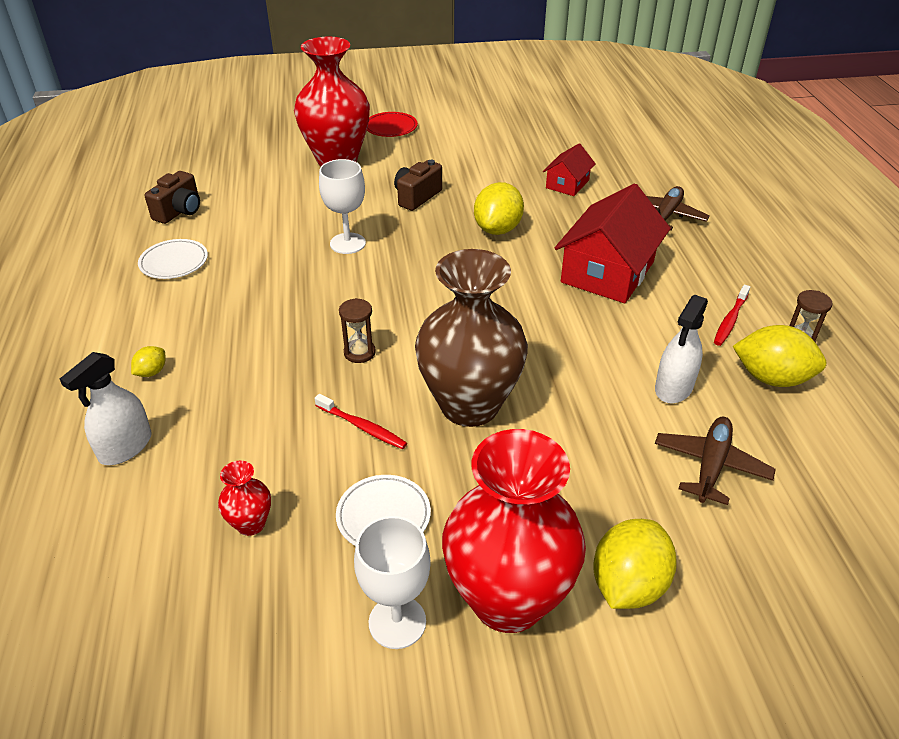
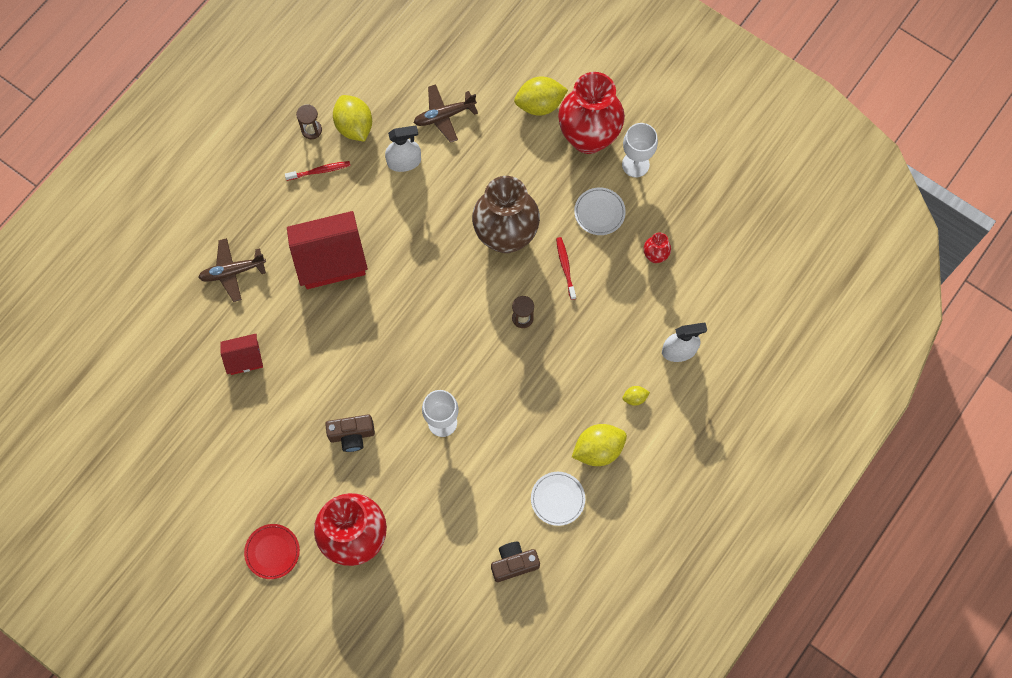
camera: 135 degrees left, 30 degrees up
yellow lemon [474,182,524,235] -> yellow lemon moved to [572,424,627,466]

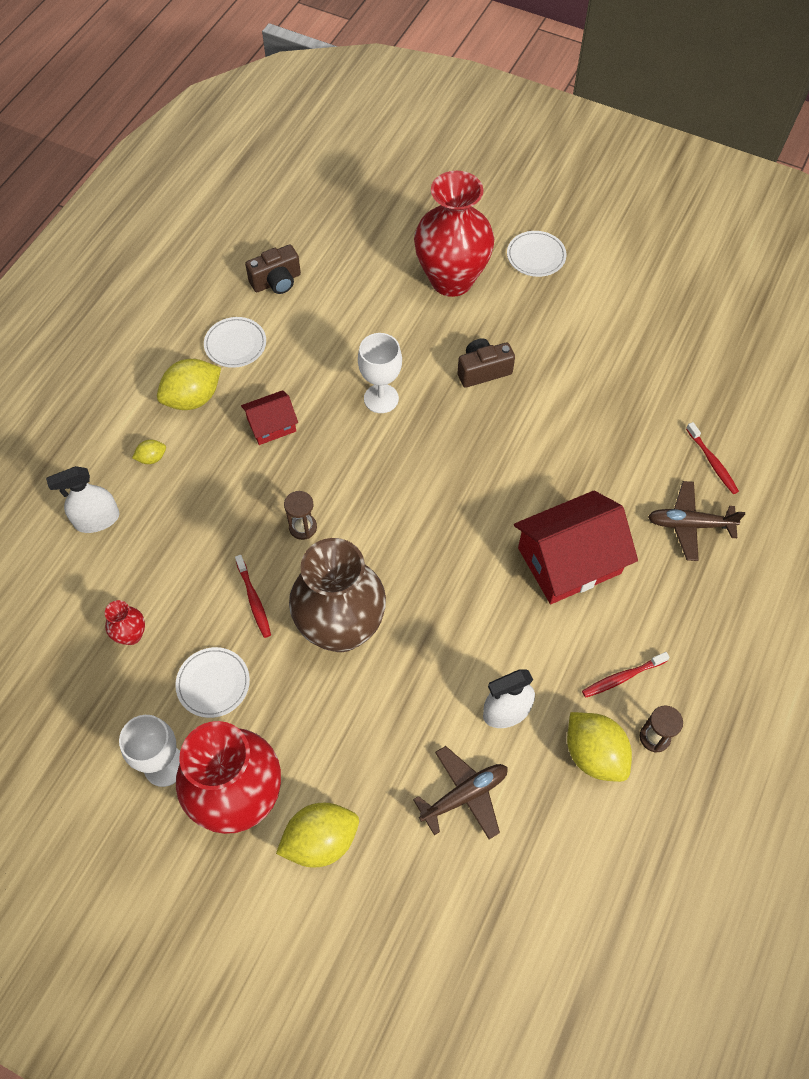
camera: 170 degrees right, 10 degrees down
brown plane [198,238,266,302] -> brown plane turned 150 degrees counterclockwise [648,481,745,561]
red house [220,334,263,375] -> red house moved to [241,390,298,445]
red plate [244,524,300,579] -> white plate [507,231,567,277]
none -> red toothbrush [686,422,739,494]

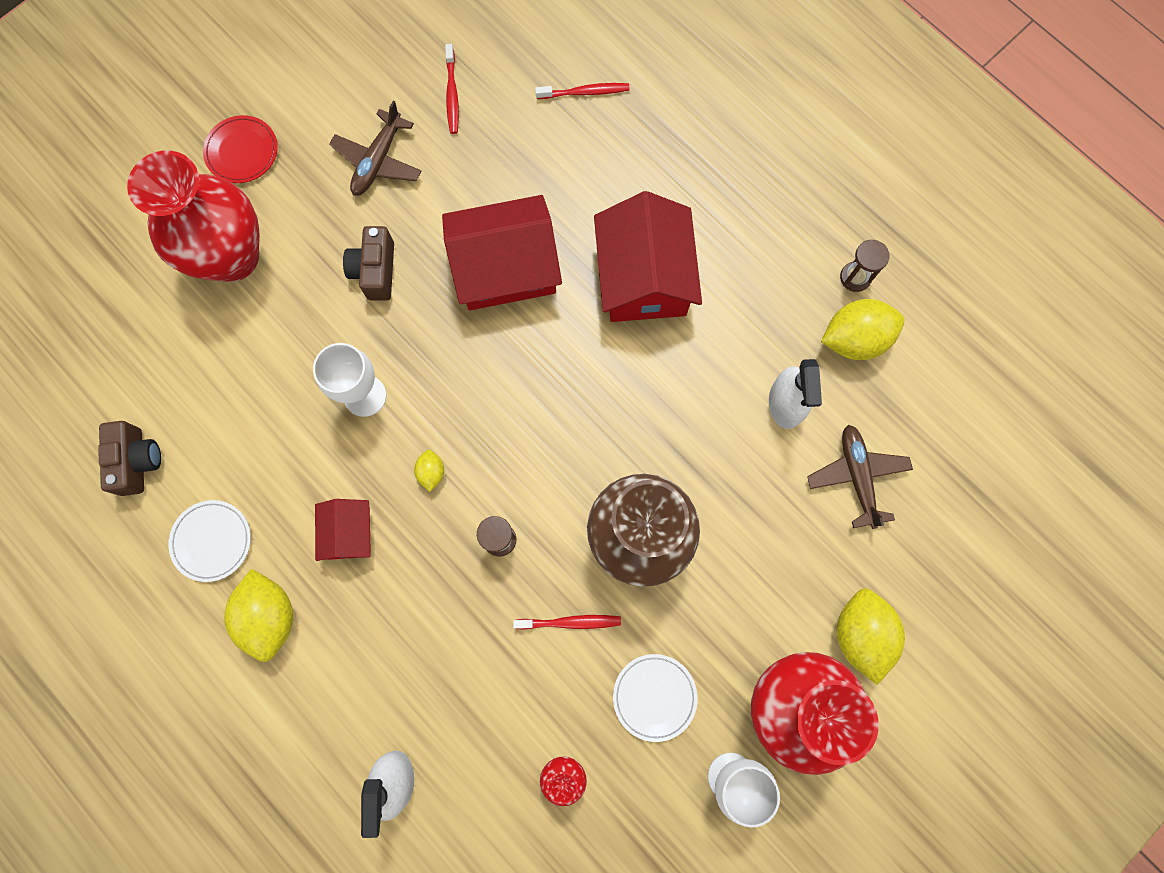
camera: 70 degrees left, 15 degrees up
yellow lemon [132,440,166,464] -> yellow lemon moved to [414,450,444,492]
white plate [507,231,567,277] -> red plate [203,115,278,183]
red toothbrush [582,652,670,698] -> red toothbrush moved to [445,44,459,134]
brown plane [648,481,745,561] -> brown plane moved to [329,101,421,196]
none -> red house [442,195,562,310]

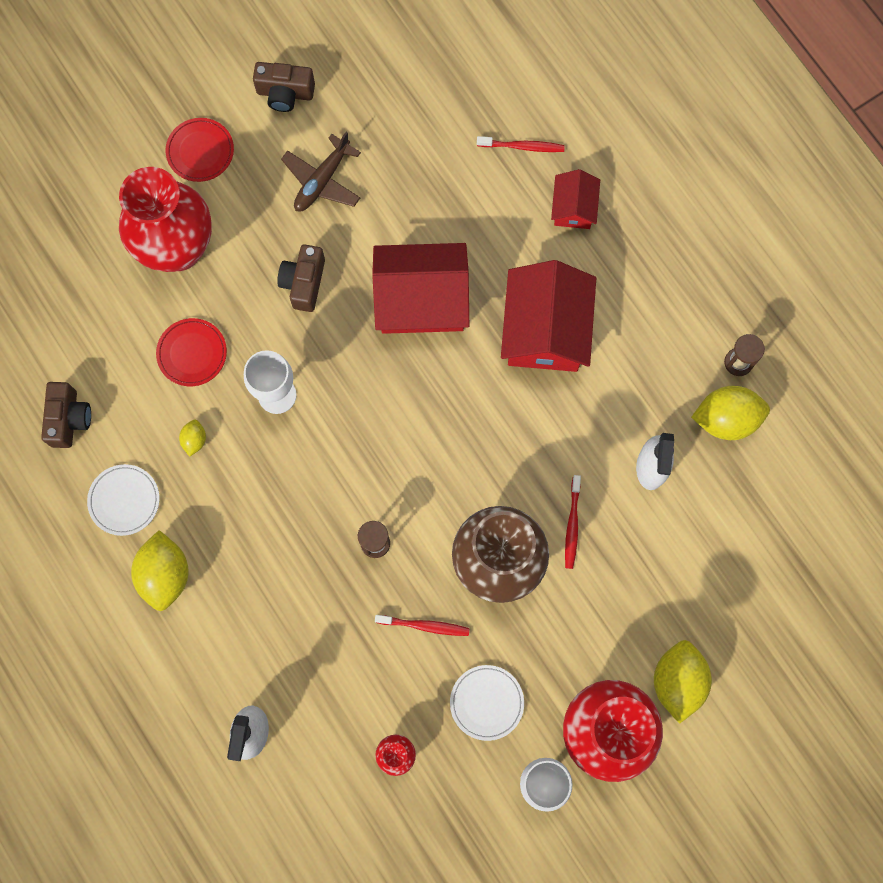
camera: 10 degrees right, 0 degrees up
red house [315,499,371,561] -> red house moved to [551,169,600,229]
yellow lemon [414,450,444,492] -> yellow lemon moved to [179,420,206,457]
red toothbrush [445,44,459,134] -> red toothbrush moved to [565,475,581,569]
brown plane [807,425,913,529] -> none
none -> red plate [156,318,227,386]
none -> brown camera [253,62,315,112]

